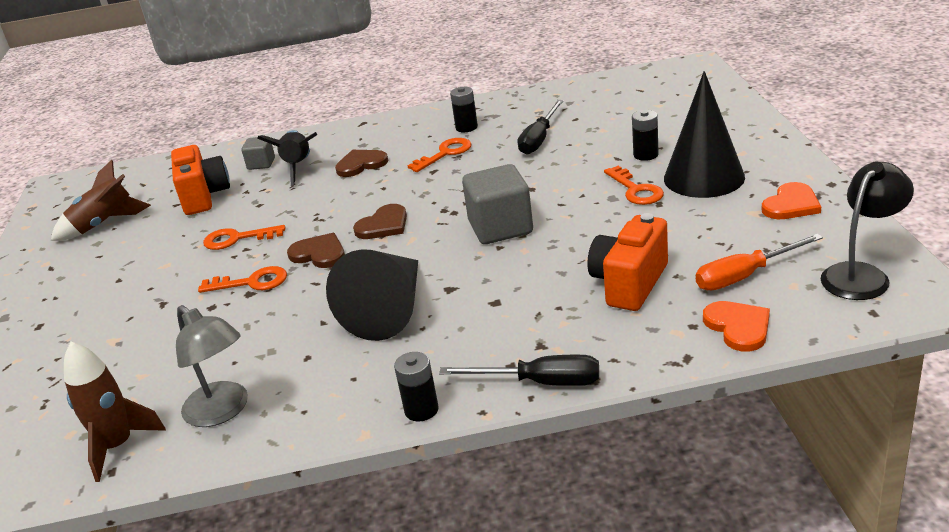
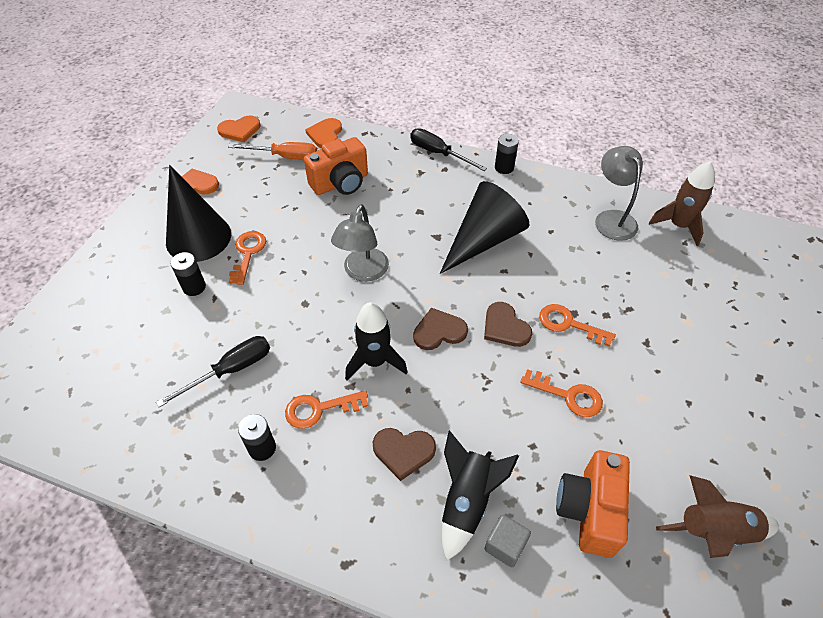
camera: 155 degrees left, 20 degrees up
grey cube [462,164,533,244] -> grey lamp [331,204,389,282]
black lamp [821,162,914,300] -> orange heart [217,115,260,142]
none -> black rocket [345,302,408,380]

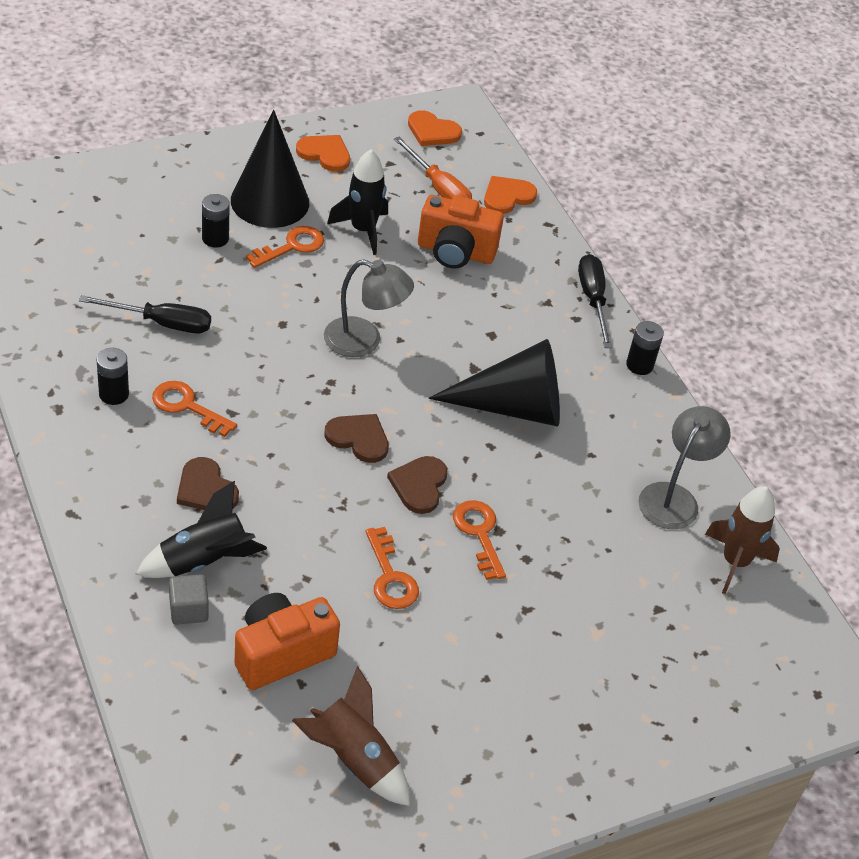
camera: 40 degrees right, 5 degrees down
grey lamp [331,204,389,282] -> grey lamp turned 135 degrees counterclockwise [324,259,414,357]
black rocket [345,302,408,380] -> black rocket moved to [327,149,388,255]

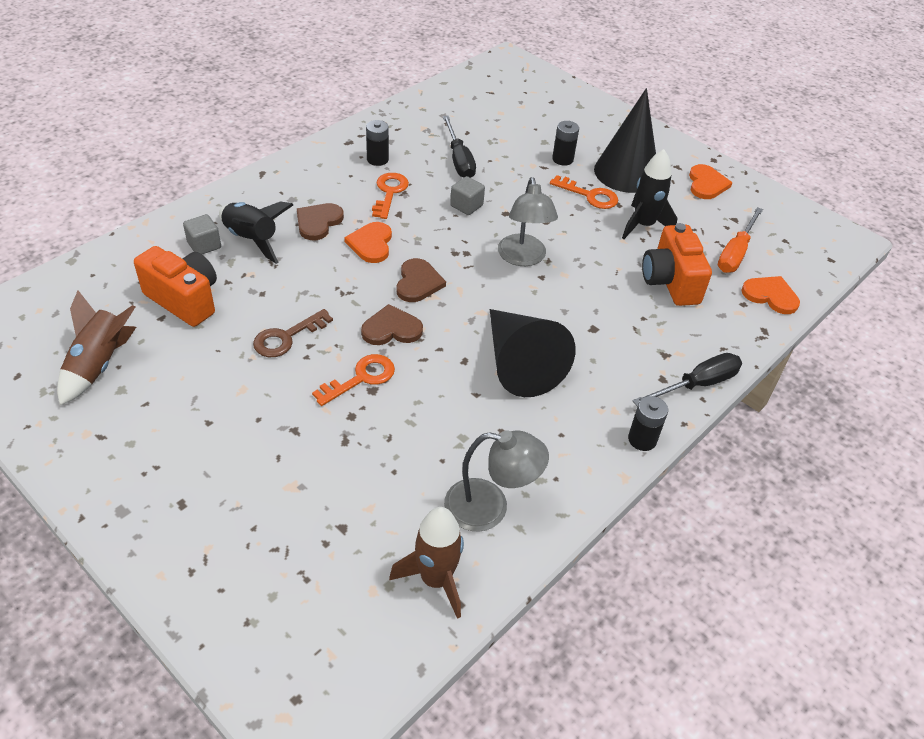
camera: 70 degrees right, 0 degrees up
orange key [365,527,419,609] -> brown key [253,309,333,357]
orange heart [408,110,462,146] -> orange heart moved to [344,222,392,263]
none -> grey cube [450,176,485,215]

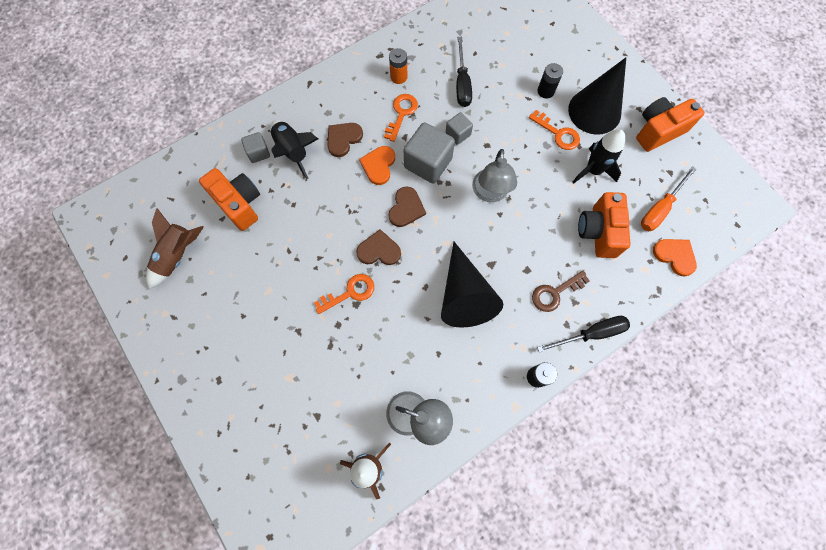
camera: 15 degrees right, 25 degrees up
brown key [253,309,333,357] -> brown key moved to [532,271,590,312]
black battery [366,120,389,166] -> orange battery [389,48,407,84]
orange heart [689,164,732,199] -> orange camera [636,97,705,152]
none -> grey cube [404,122,455,184]

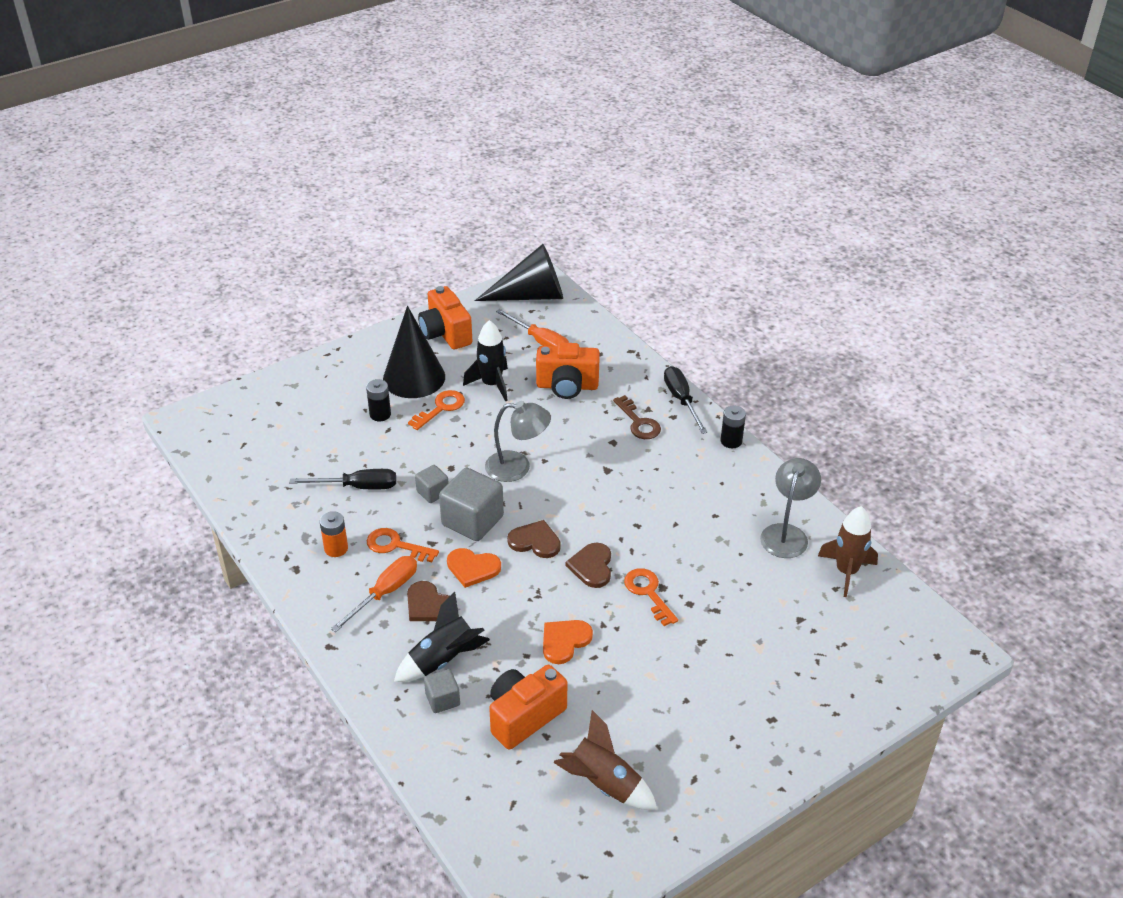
camera: 90 degrees left, 30 degrees down
black cone [441,242,503,328] -> black cone moved to [475,244,563,301]
orange heart [653,239,697,277] -> orange heart moved to [543,620,593,664]
none -> orange screwdriver [331,556,417,632]

